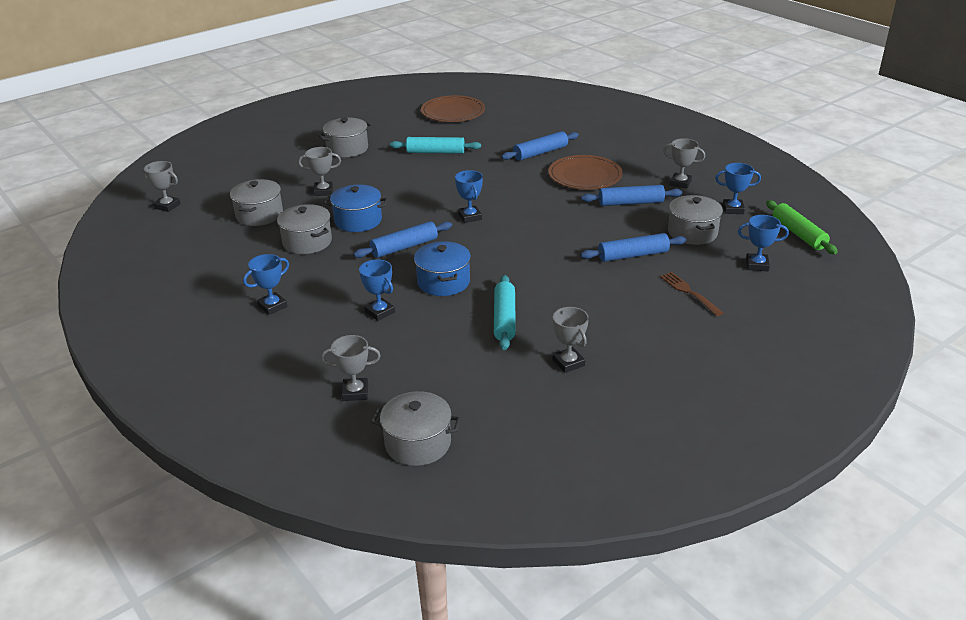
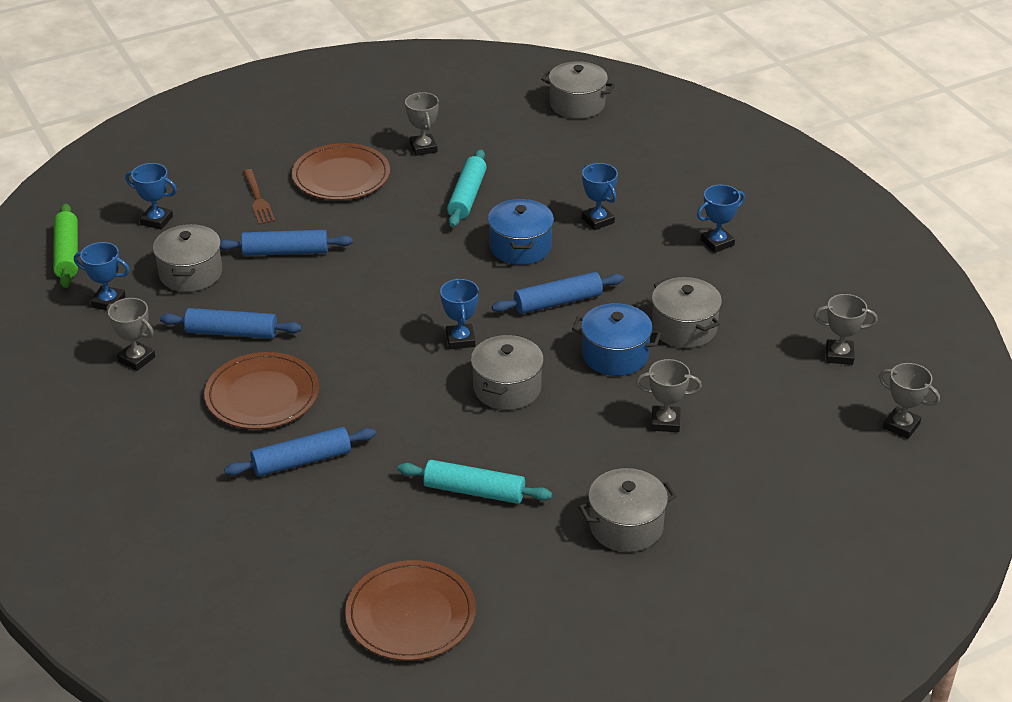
camera: 170 degrees left, 5 degrees up
grey pot [230,179,283,226] -> grey pot moved to [471,334,544,410]
grey trophy [321,335,381,401] -> grey trophy moved to [814,294,878,365]
none -> brown plate [292,143,390,200]

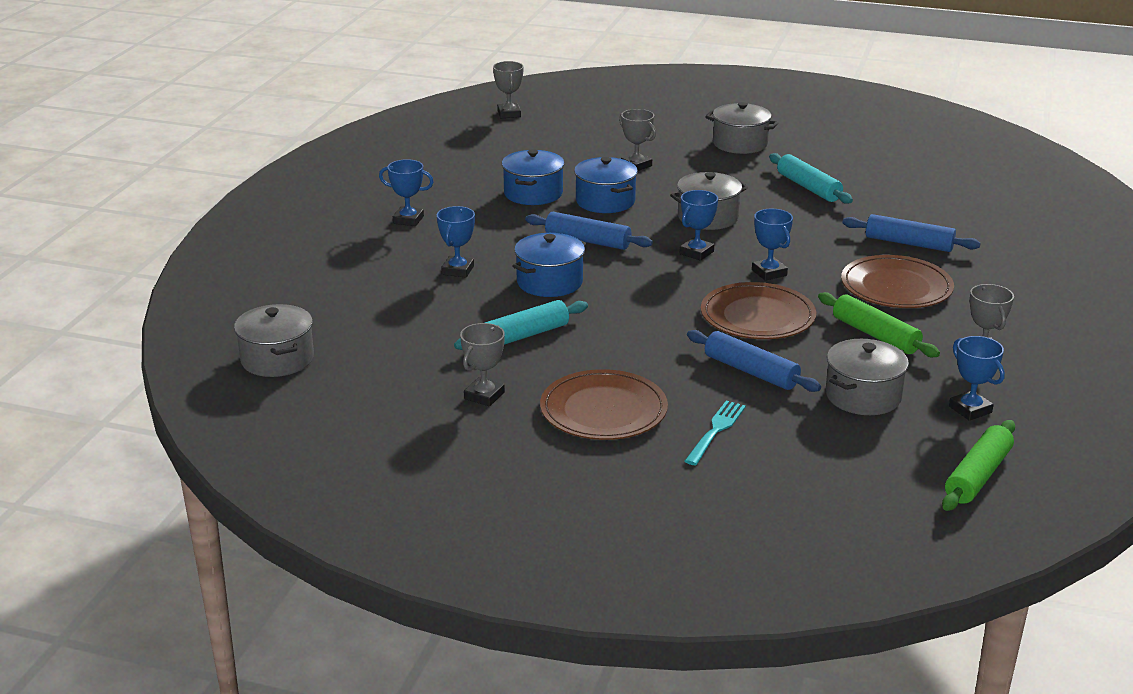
camera: 135 degrees left, 10 degrees down
blue trophy [125,163,177,230] -> blue trophy moved to [752,209,793,281]
blue rolling pin [160,308,302,339] -> green rolling pin [818,292,940,357]
brown fork [243,169,275,224] -> turquoise fork [685,401,746,465]
brown plate [345,560,476,661] -> brown plate moved to [701,282,816,339]
grey pot [652,277,722,348] -> blue pot [502,149,564,205]
grey trophy [814,294,878,365] -> none

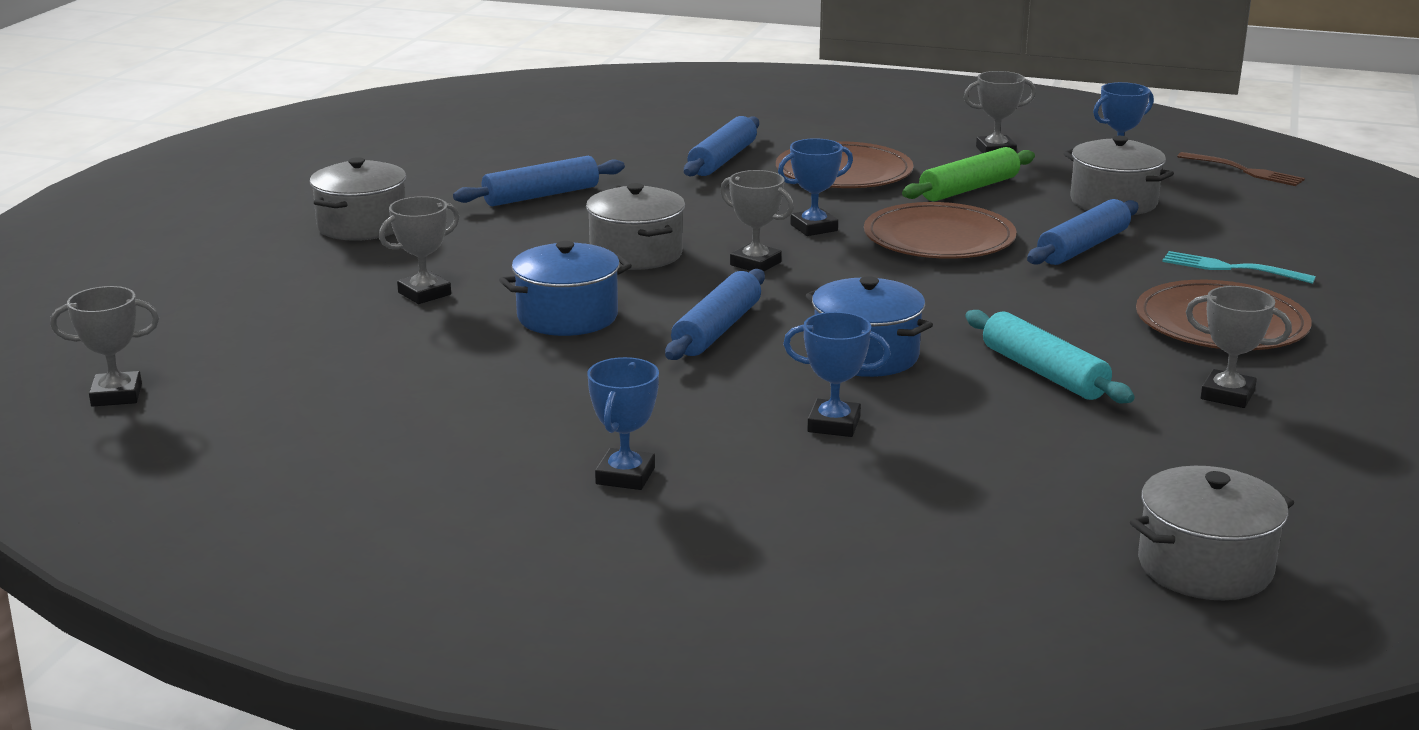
camera: 90 degrees left, 5 degrees down
blue pot [502,149,564,205] -> none
blue trophy [680,190,718,261] -> grey trophy [720,170,794,271]
turquoise rolling pin [769,153,853,204] -> blue rolling pin [453,156,625,206]
green rolling pin [942,420,1015,511] -> brown fork [1177,152,1305,186]

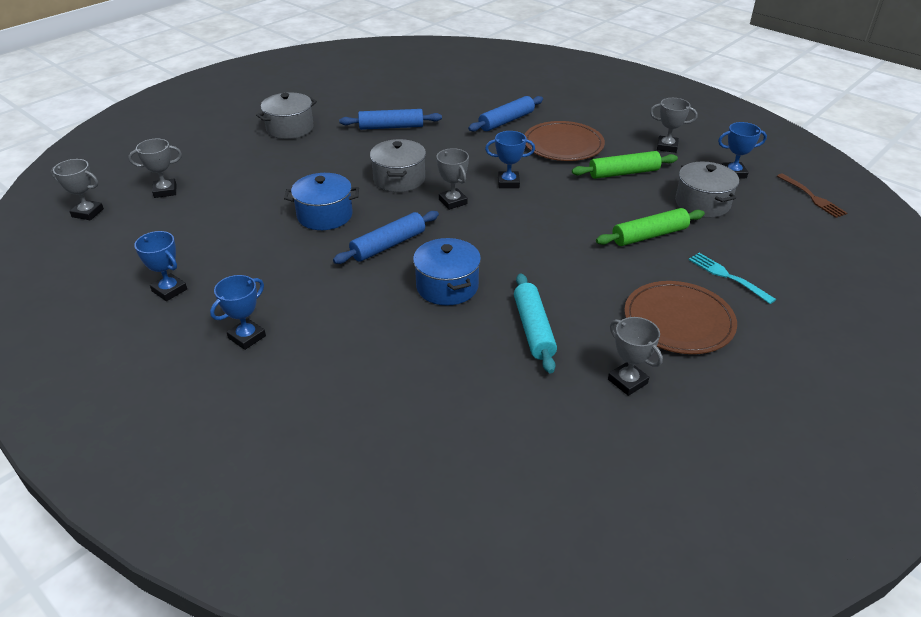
camera: 25 degrees right, 15 degrees up
grey trophy [379,196,459,304] -> grey trophy moved to [128,139,182,198]
blue trophy [783,312,891,437] -> blue trophy moved to [134,231,187,301]
brown plate [864,202,1016,259] -> none
blue rolling pin [1027,199,1139,265] -> green rolling pin [596,208,705,246]
grey pot [1130,466,1294,600] -> none

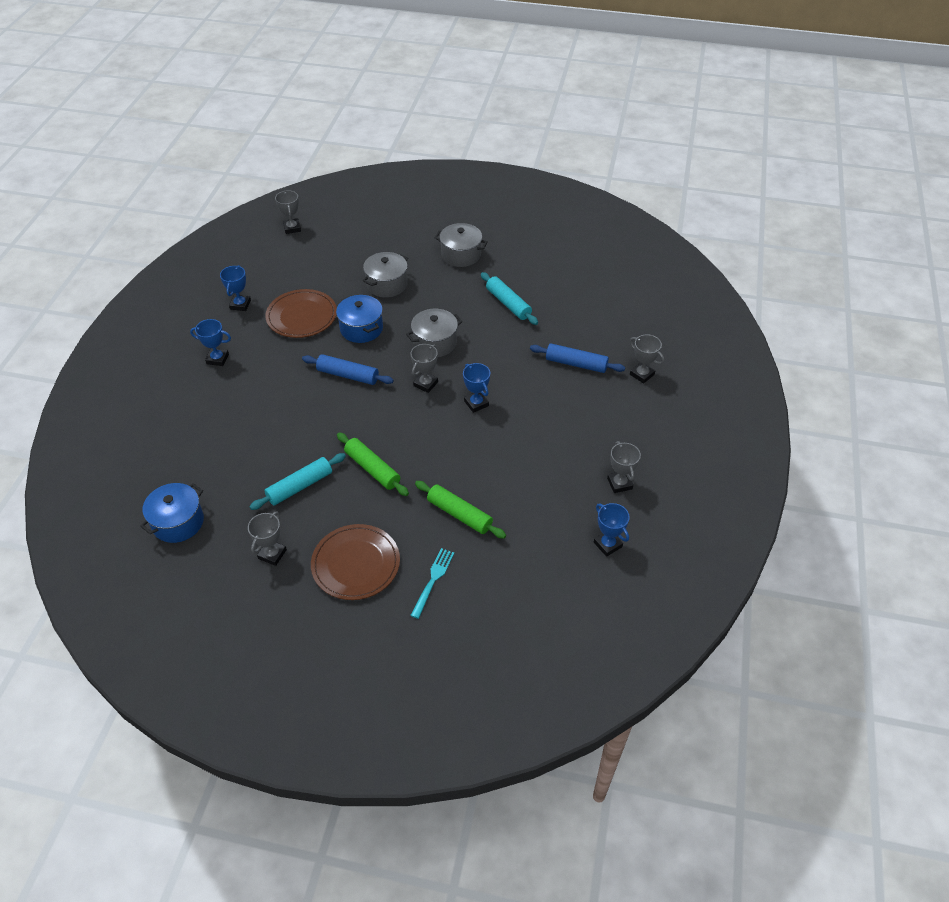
camera: 60 degrees right, 10 degrees up
grey trophy [128,139,182,198] -> grey trophy moved to [630,334,664,384]
blue rolling pin [339,109,442,130] -> turquoise rolling pin [481,272,538,325]
blue pot [413,238,481,306] -> blue pot moved to [140,483,204,543]
brown plate [524,121,605,161] -> brown plate moved to [265,289,337,338]
green rolling pin [572,151,678,179] -> green rolling pin moved to [337,432,409,496]
grey pot [675,162,739,218] -> grey pot moved to [363,252,408,298]
brown fork [777,173,847,218] -> none

